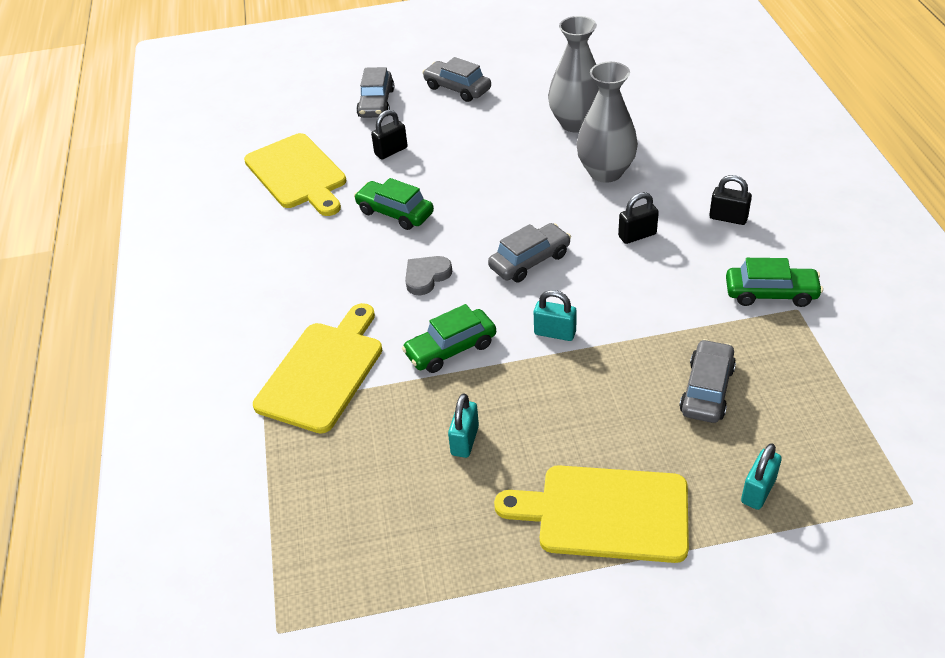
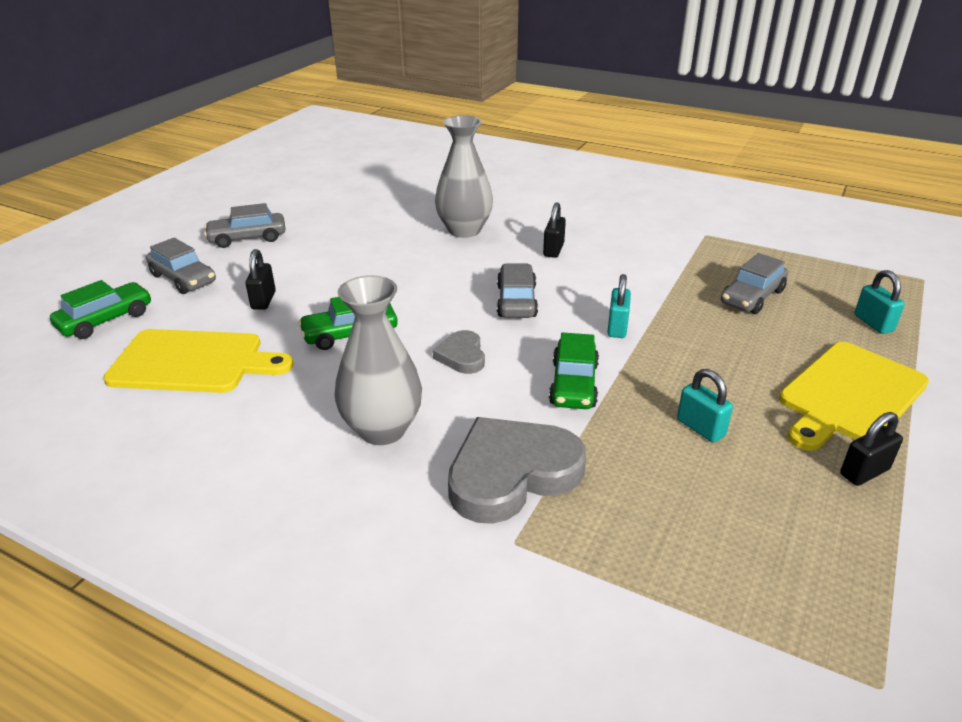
camera: 55 degrees left, 10 degrees down
yellow cutting board [253,303,382,434] -> grey heart [448,417,586,524]
turquoise padlock [534,290,577,341] -> turquoise padlock turned 45 degrees counterclockwise [607,274,631,338]
grey vase [548,16,599,133] -> grey vase moved to [335,275,422,445]
grey car [679,339,736,423] -> grey car turned 105 degrees counterclockwise [721,253,788,314]
black padlock [709,175,752,225] -> black padlock moved to [840,412,903,486]
green car [726,258,823,307] -> green car moved to [50,280,151,339]

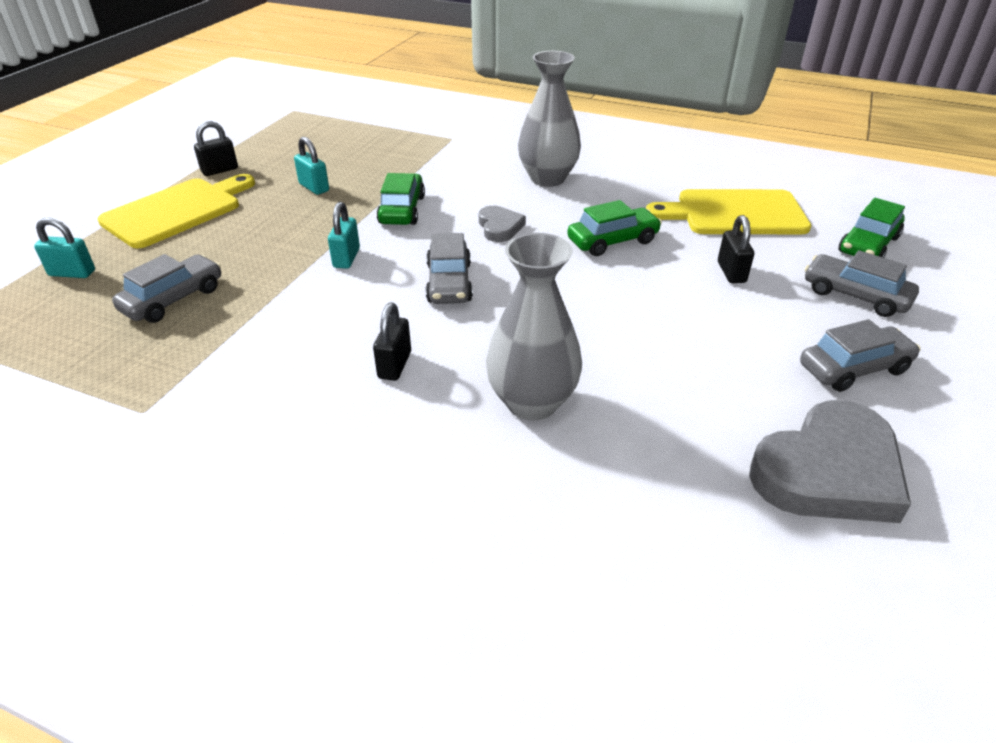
camera: 175 degrees right, 5 degrees up
grey heart [448,417,586,524] -> grey heart moved to [749,400,911,523]
turquoise padlock [854,270,905,334] -> turquoise padlock turned 60 degrees counterclockwise [34,217,95,278]

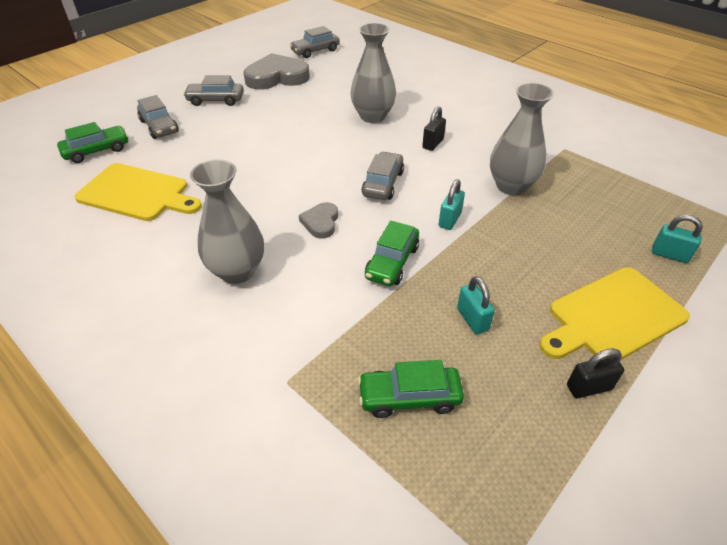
camera: 160 degrees left, 5 degrees up
grey car [112,254,221,323] -> grey car moved to [290,26,340,58]
green car [567,200,662,256] -> green car moved to [358,360,464,418]
black padlock [718,215,754,283] -> none
none -> grey vase [490,83,554,195]

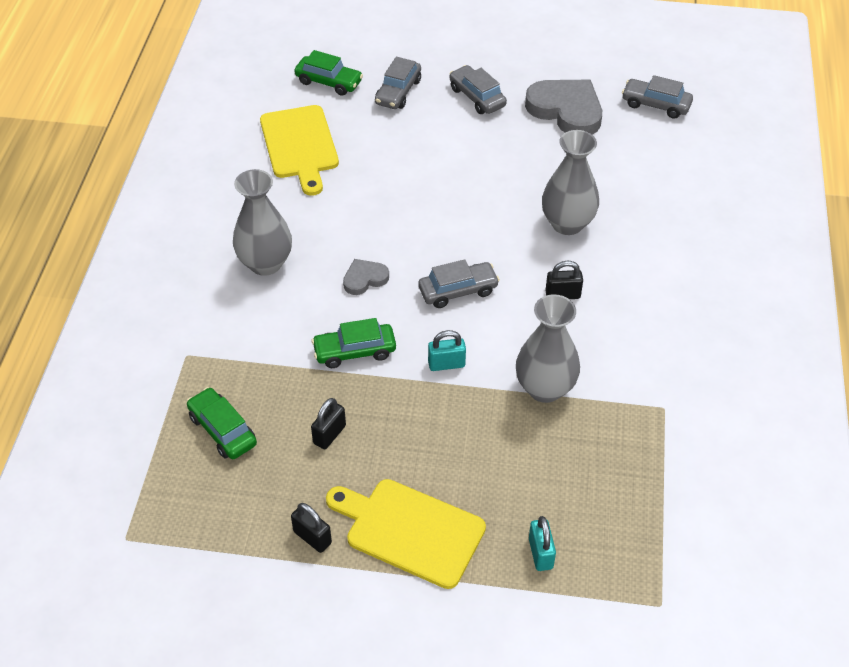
camera: 55 degrees right, 5 degrees up
turquoise padlock [457,276,495,334] -> black padlock [311,398,346,449]

